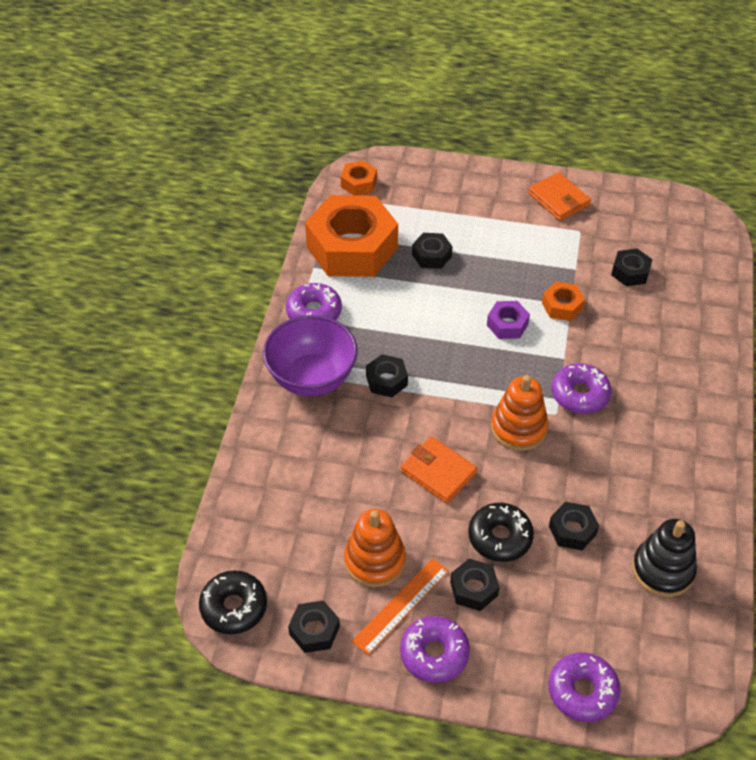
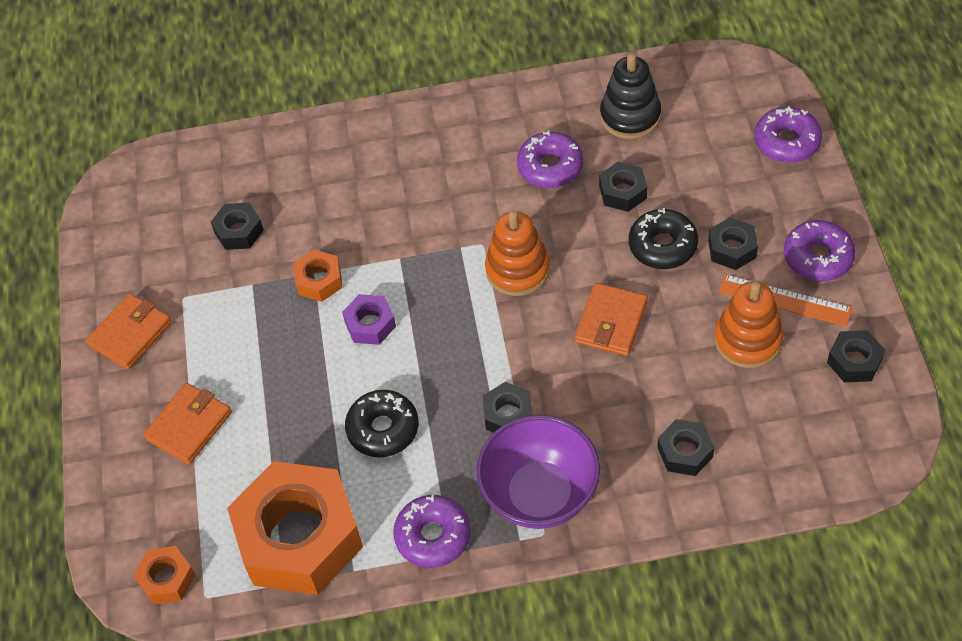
camera: 105 degrees left, 5 degrees up
black donut [199,570,267,634] -> black donut moved to [345,390,419,457]
black nut [412,233,453,269] -> black nut moved to [657,419,714,476]
purple donut [552,363,611,414] -> purple donut moved to [517,130,583,188]
none -> orange wallet [143,383,232,465]

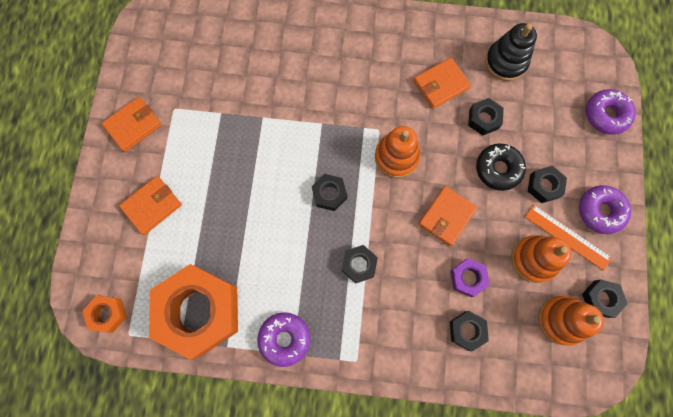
camera: 10 degrees right, 20 degrees up
black nut [211,203,264,250] -> black nut moved to [312,174,347,211]
orange nut [293,250,343,302] -> none
purple nut [342,294,396,345] -> purple nut moved to [450,258,490,297]
black donut [345,390,419,457] -> none
purple bowl [477,415,600,529] -> none
purple donut [517,130,583,188] -> orange wallet [413,57,471,109]
none -> orange stacking toy [538,295,604,346]

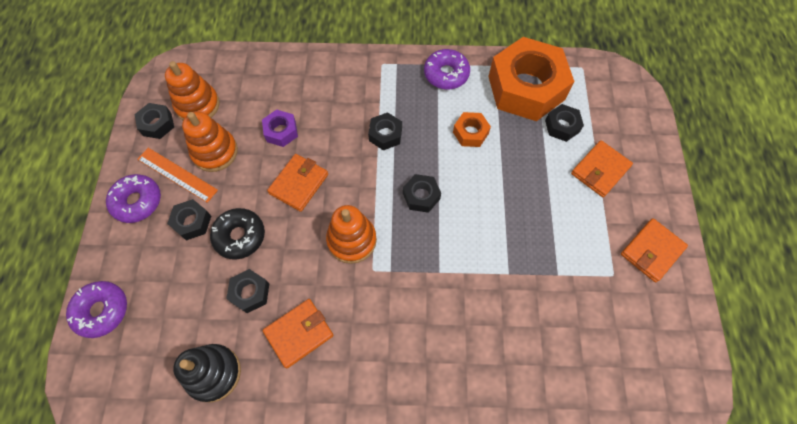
camera: 175 degrees right, 10 degrees down
orange nut [83,295,127,333] -> orange nut moved to [453,112,491,147]
black nut [450,311,489,352] -> black nut moved to [545,104,584,142]

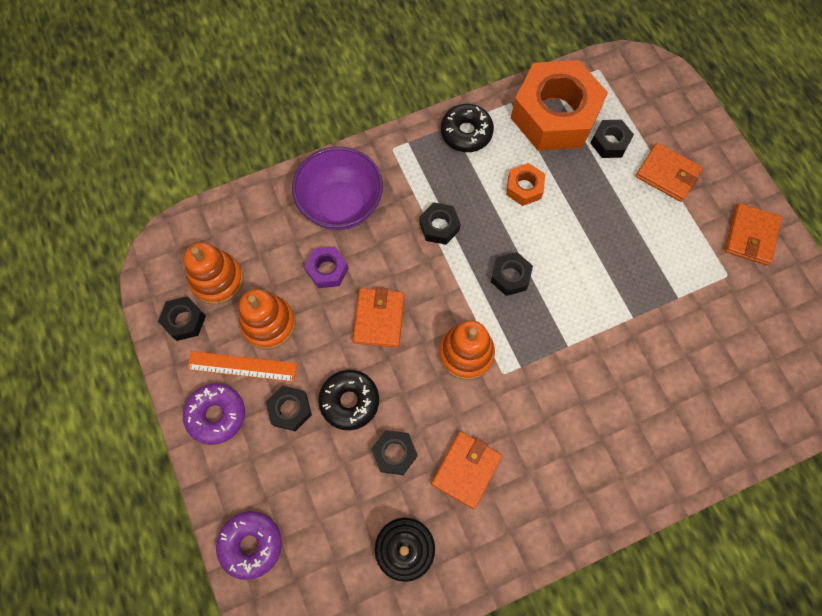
camera: 25 degrees left, 5 degrees up
purple donut [424,49,470,89] -> black donut [441,104,494,152]
orange wallet [571,140,633,197] -> orange wallet turned 75 degrees counterclockwise [636,143,703,202]
none -> purple bowl [292,146,383,230]

